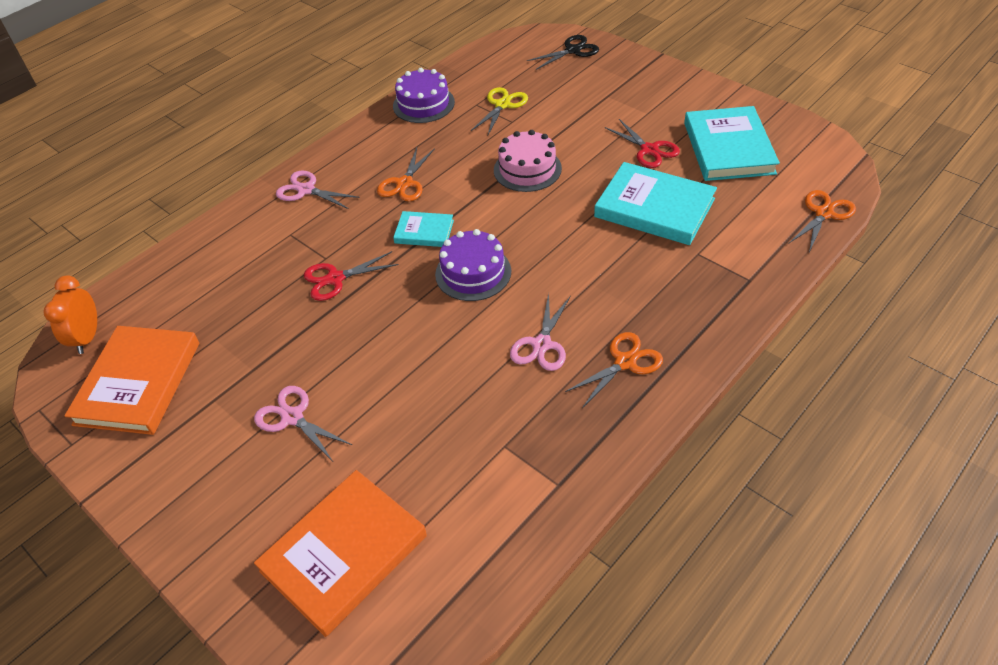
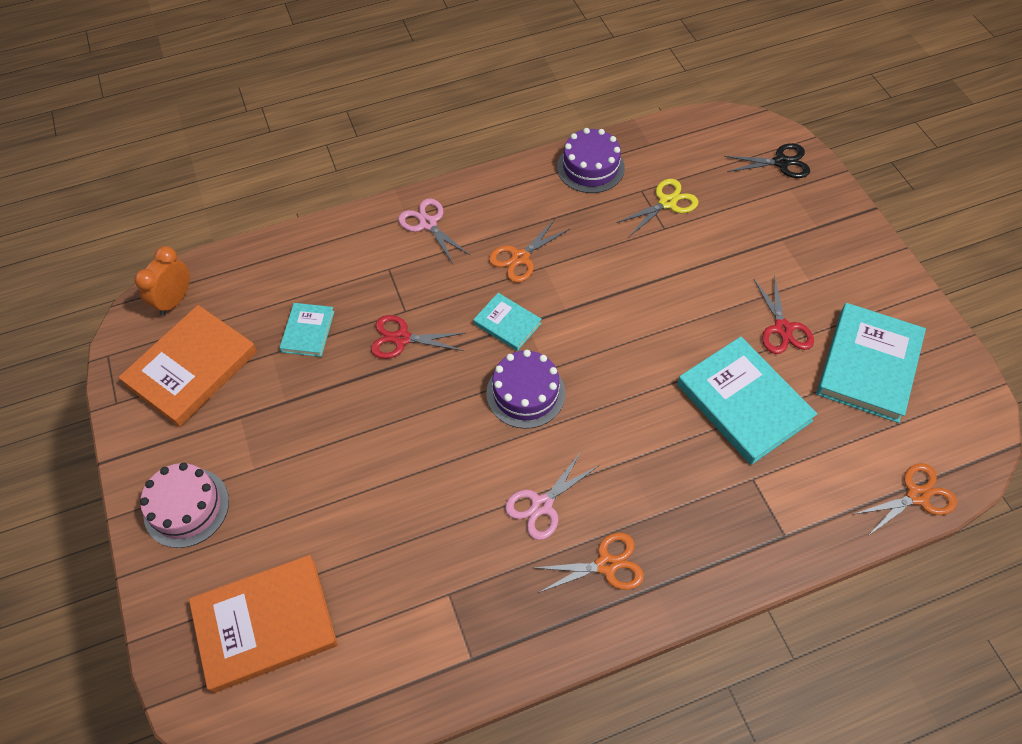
camera: 25 degrees right, 10 degrees up
pink scissors [254,386,352,460] -> none
pink cake [494,130,562,192] -> pink cake moved to [140,463,229,548]
none -> turquoise book [279,303,335,357]

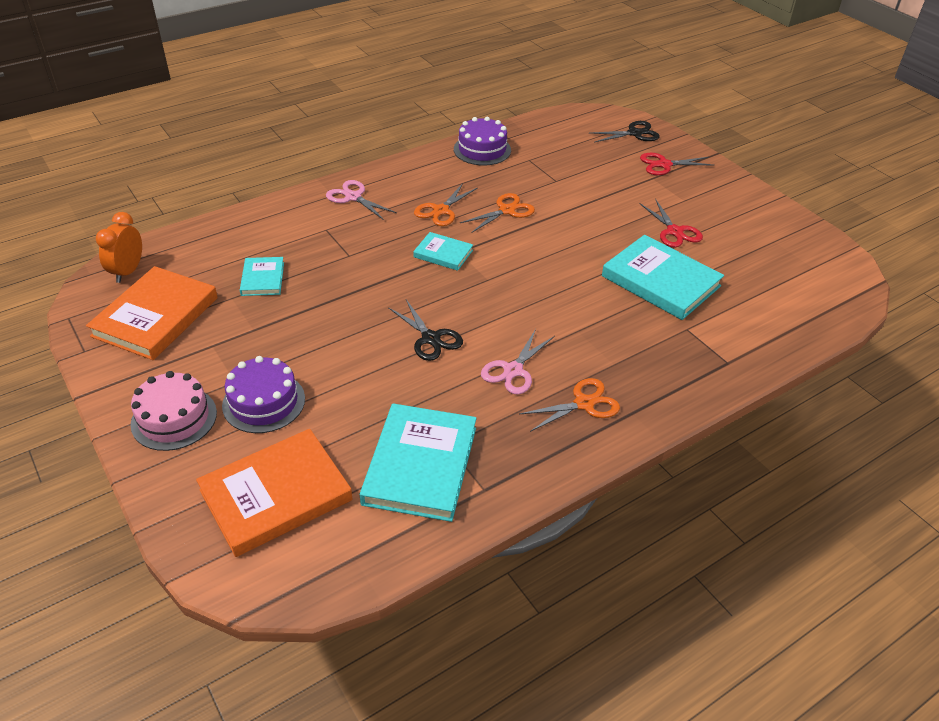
camera: 15 degrees left, 15 degrees down
red scissors [371,315,465,359] -> red scissors moved to [640,153,715,175]
purple cake [486,350,565,429] -> purple cake moved to [222,356,305,433]
yellow scissors [617,179,699,236] -> none
turquoise book [816,303,926,423] -> turquoise book moved to [360,403,477,522]
orange scissors [855,463,957,536] -> orange scissors moved to [460,193,535,233]
none -> black scissors [388,300,463,361]

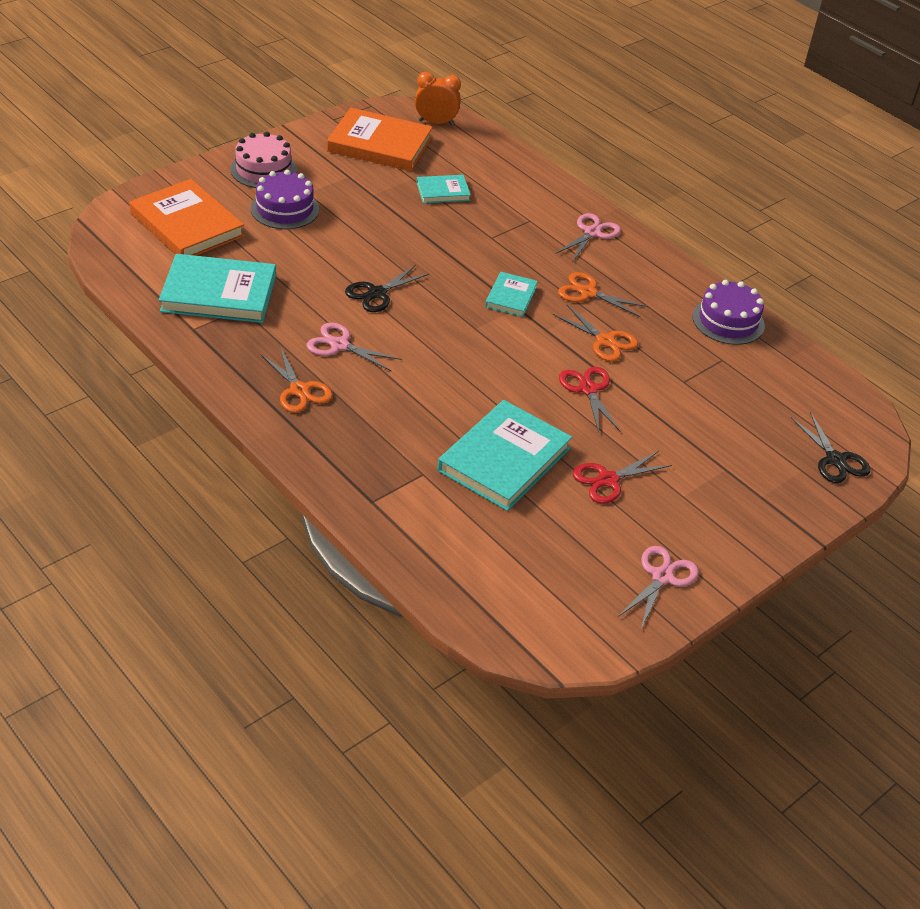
camera: 80 degrees right, 0 degrees up
red scissors [640,153,715,175] -> red scissors moved to [559,367,620,433]
none -> pink scissors [618,546,699,629]

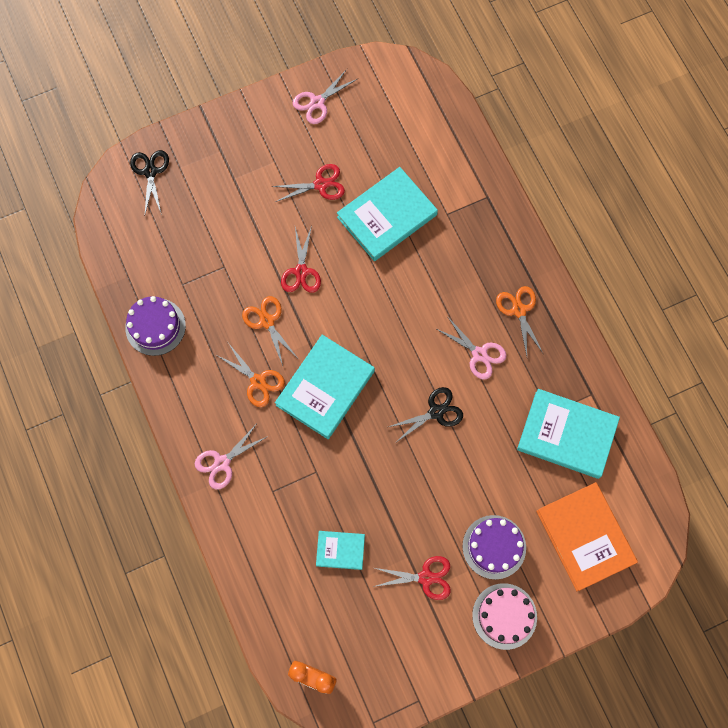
camera: 160 degrees left, 30 degrees up
orange book [327,108,433,171] -> none
turquoise book [485,272,538,317] -> turquoise book [275,335,375,439], size x1.90
none -> red scissors [373,556,450,600]

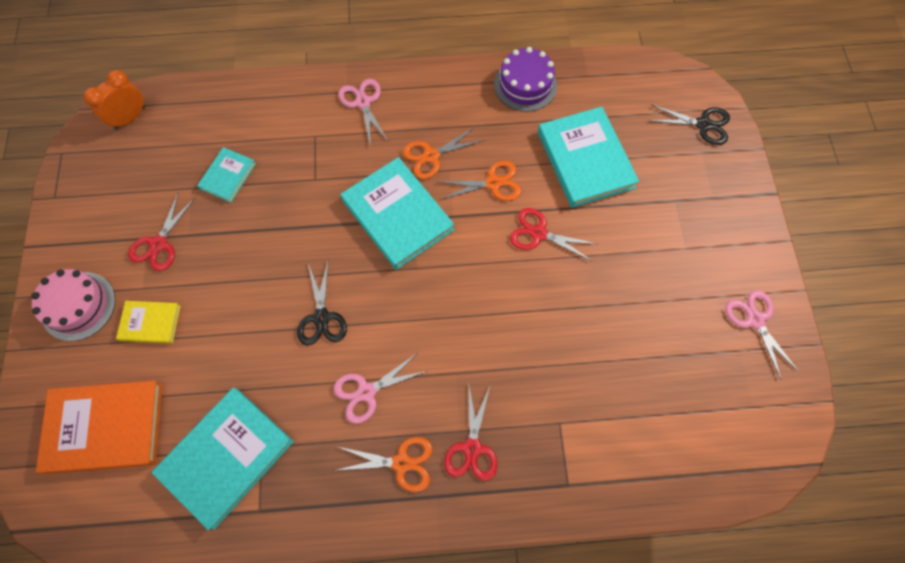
camera: 110 degrees right, 5 degrees down
red scissors [272,164,345,202] -> red scissors moved to [444,387,498,481]
turquoise book [337,167,438,261] -> turquoise book moved to [538,107,639,208]
purple cake [462,515,526,579] -> yellow book [116,301,181,344]

